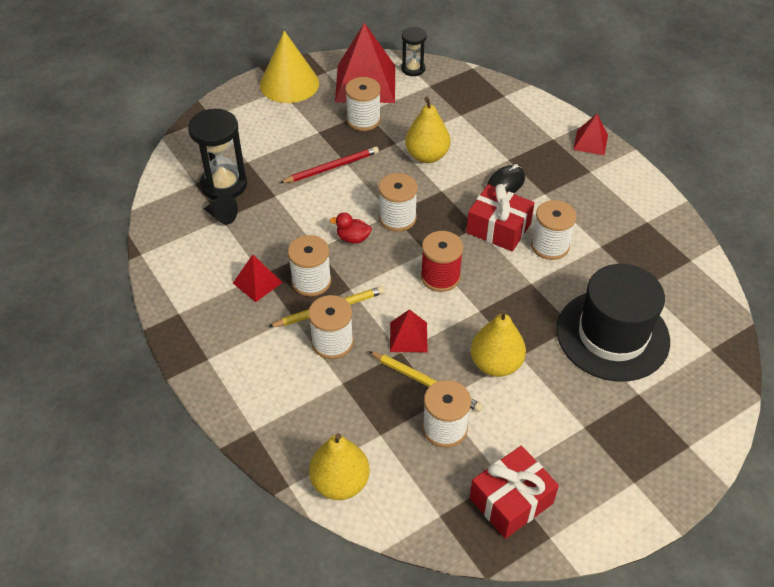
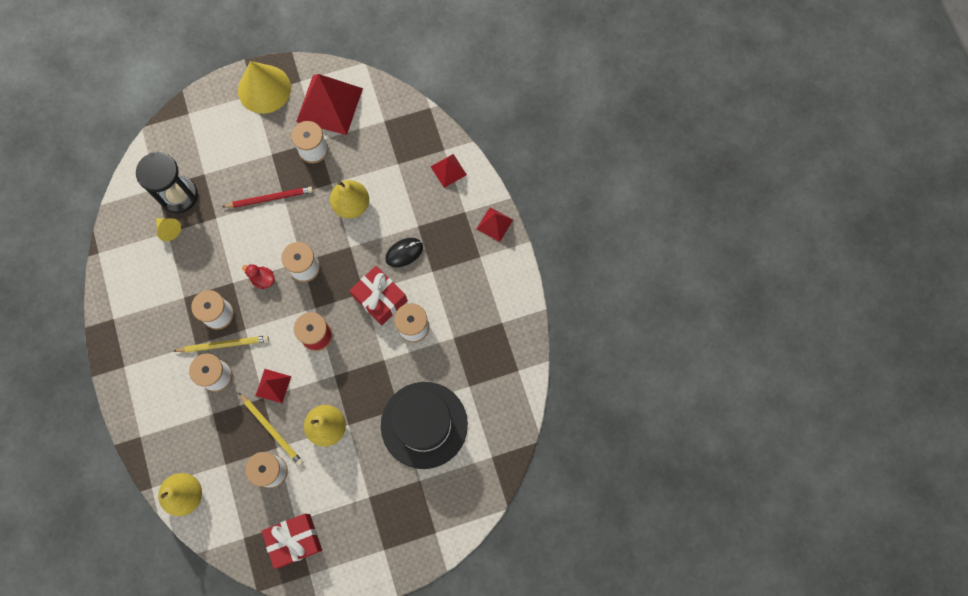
camera: 15 degrees right, 25 degrees up
black cone [204,193,238,225] -> yellow cone [156,218,181,241]
red pyramid [233,255,283,302] -> red pyramid moved to [431,154,467,188]
black hourglass [401,27,427,76] -> none

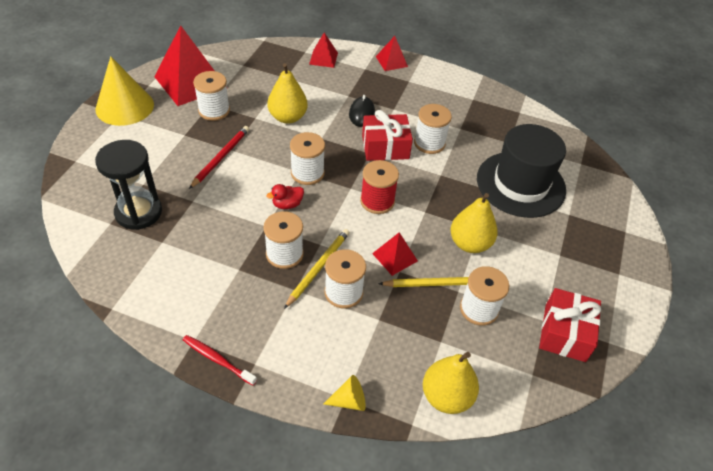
camera: 55 degrees left, 25 degrees down
yellow cone [156,218,181,241] -> yellow cone moved to [324,375,366,411]
none -> red toothbrush [183,335,257,386]

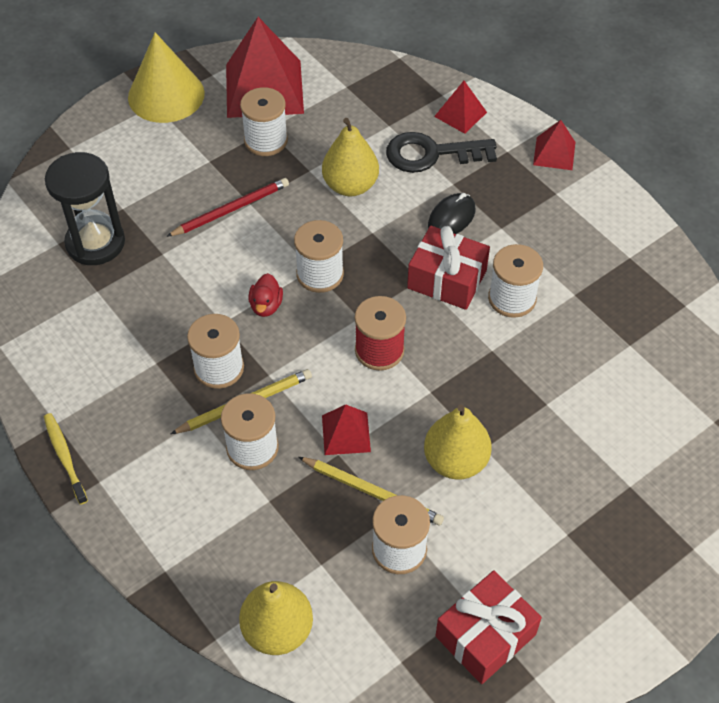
camera: 35 degrees right, 5 degrees up
red toothbrush [183,335,257,386] -> yellow toothbrush [44,413,88,505]
red duck [266,184,304,209] -> red duck turned 90 degrees counterclockwise [248,273,283,317]
yellow cone [324,375,366,411] -> none
black hat [477,124,566,218] -> none
none -> black key [386,132,497,173]

